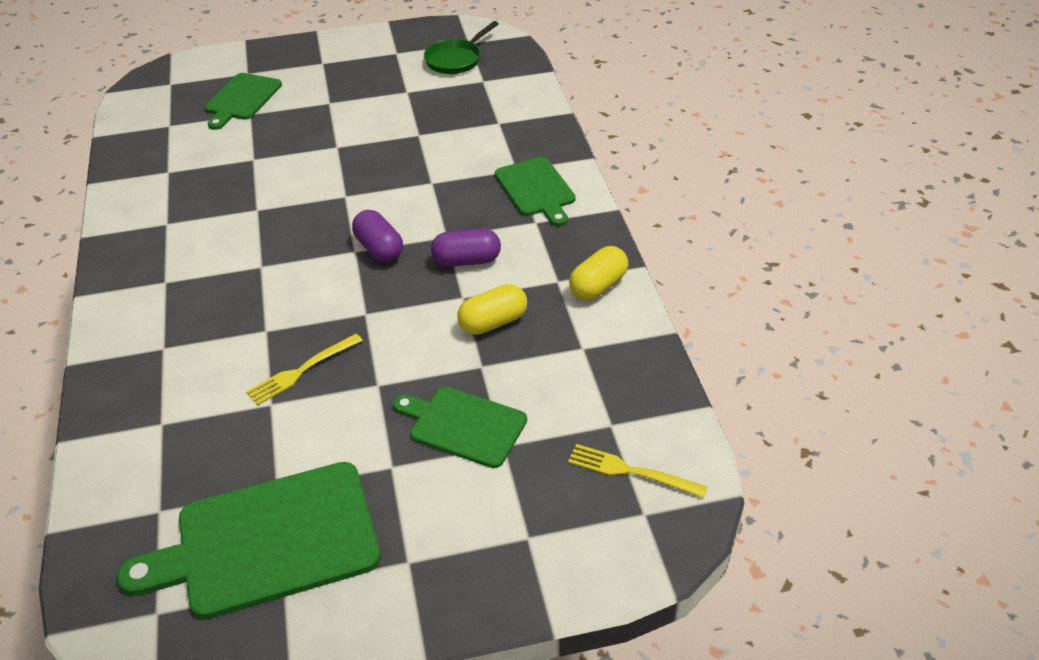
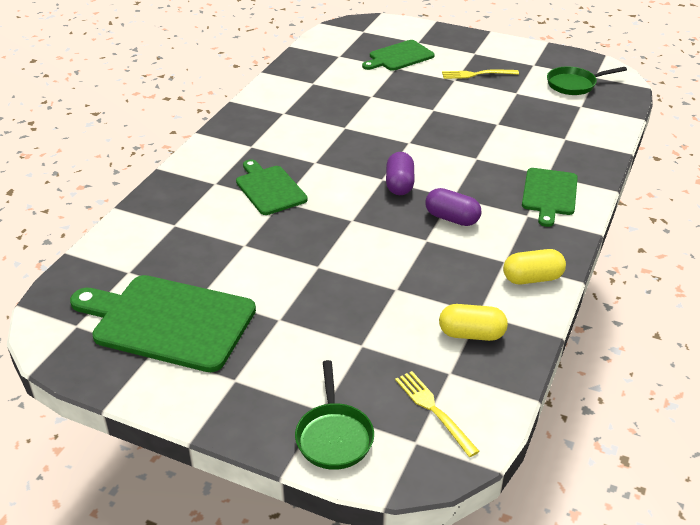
camera: 35 degrees right, 5 degrees down
yellow fork [246,334,363,406] -> yellow fork moved to [442,69,519,79]
green cutting board [393,387,527,468] -> green cutting board moved to [236,159,308,215]
yellow capsule [458,284,527,335] -> yellow capsule moved to [439,304,508,341]
none -> green pan [295,360,374,470]

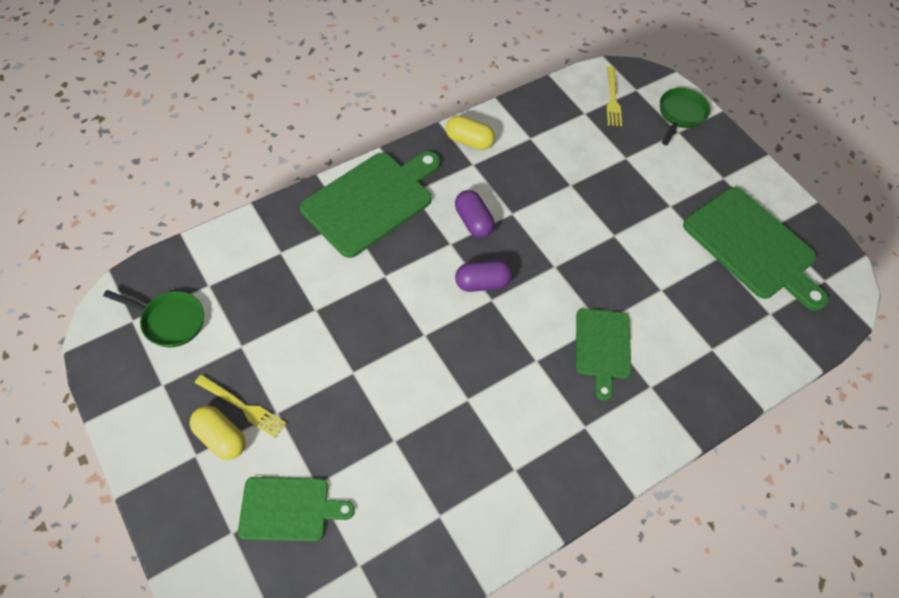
camera: 150 degrees left, 20 degrees up
purple capsule [386,152,414,195] -> purple capsule turned 45 degrees clockwise [455,260,512,292]
yellow capsule [439,304,508,341] -> yellow capsule moved to [189,406,246,460]
green cutting board [522,168,578,227] -> green cutting board [300,151,440,258], size x1.68

